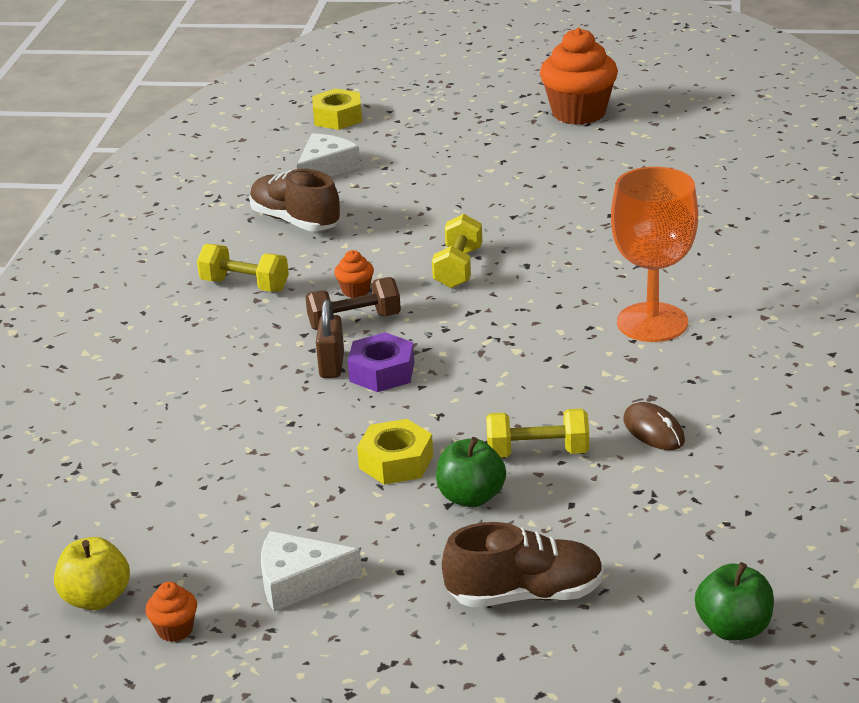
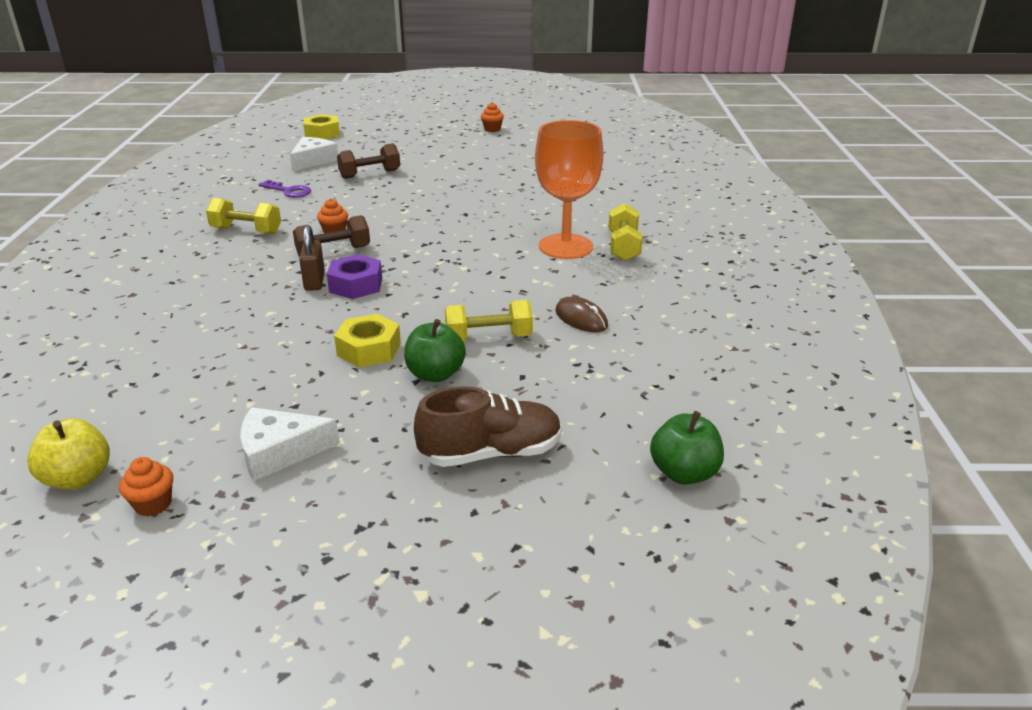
camera: 10 degrees left, 0 degrees up
brown shoe [249,169,340,231] -> purple key [258,180,311,198]
yellow dumbbell [432,214,482,288] -> yellow dumbbell moved to [609,203,643,261]
orange cupcake [540,28,618,125] -> orange cupcake [481,102,504,132], size x0.43
none -> brown dumbbell [337,143,400,179]

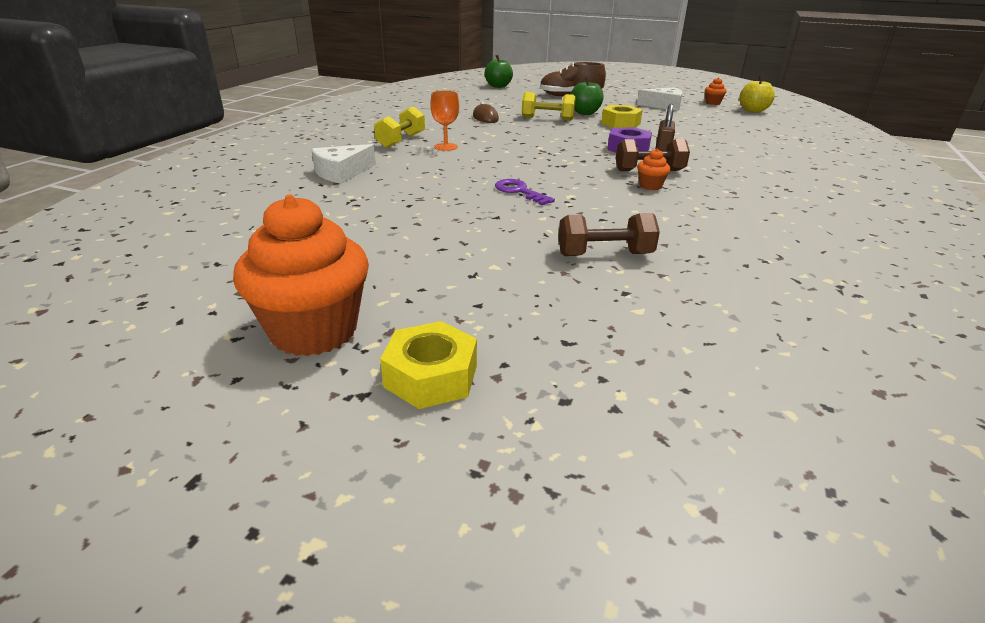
camera: 160 degrees left, 0 degrees up
yellow dumbbell [206,198,281,234] -> none
purple key [258,180,311,198] -> purple key moved to [495,179,555,205]
white cheese [290,137,338,171] -> white cheese moved to [311,144,376,184]
yellow nut [303,114,340,139] -> yellow nut moved to [380,321,477,409]
orange cupcake [481,102,504,132] -> orange cupcake [233,195,369,356], size x2.30
orange goblet [535,120,603,259] -> orange goblet [430,91,459,151], size x0.50

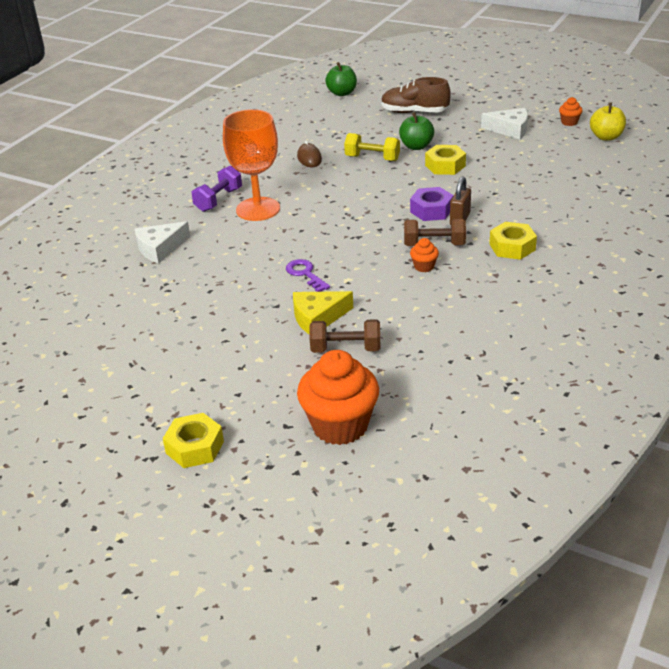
camera: 10 degrees right, 5 degrees up
orange cupcake [233,195,369,356] -> orange cupcake moved to [297,350,379,445]
yellow dumbbell [374,106,425,148] -> purple dumbbell [192,166,242,212]
orange goblet [430,91,459,151] -> orange goblet [223,109,280,221], size x2.01
none -> yellow cheese [293,291,353,335]
none -> yellow nut [489,222,537,260]

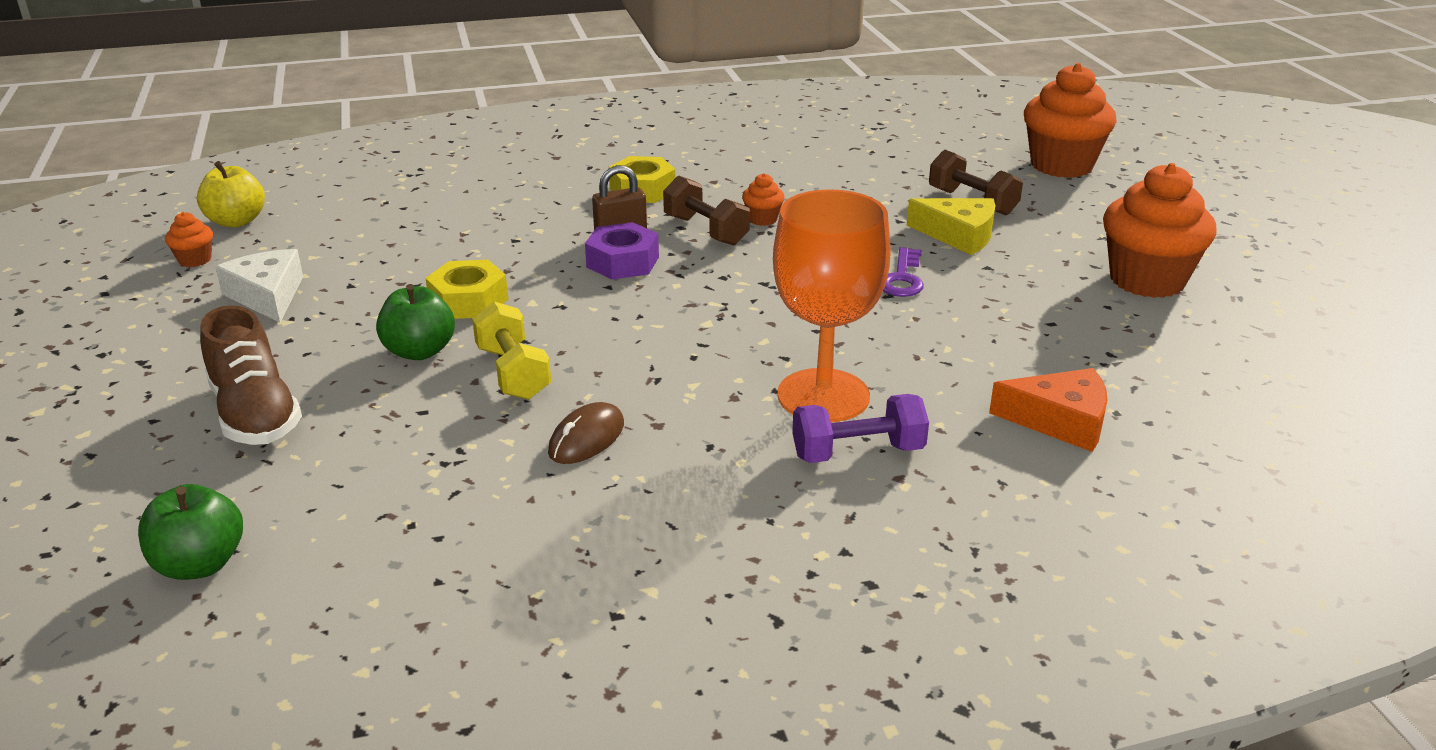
camera: 135 degrees left, 5 degrees down
white cheese [135,221,190,264] -> orange cheese [989,368,1108,452]
yellow nut [163,413,224,468] -> none
none -> orange cupcake [1103,163,1217,298]

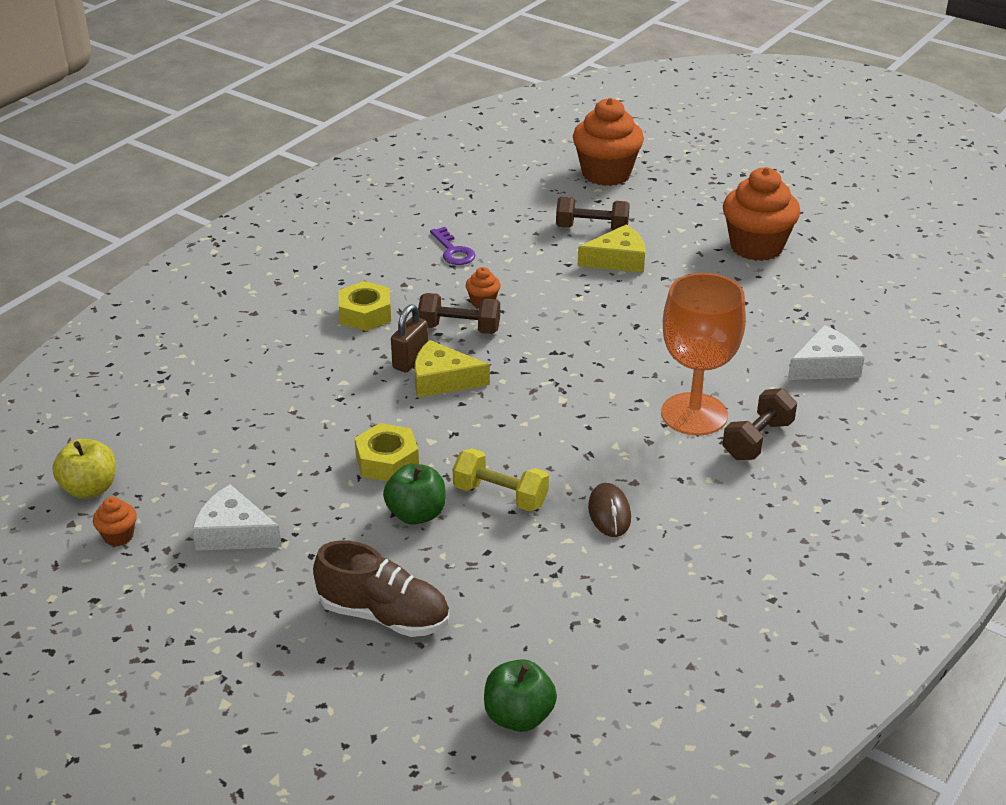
camera: 40 degrees left, 5 degrees up
purple nut [585,222,659,280] -> yellow cheese [415,340,490,398]
purple dumbbell [792,394,929,463] -> brown dumbbell [722,388,797,460]
purple key [883,247,924,297] -> purple key moved to [430,227,476,265]
orange cheese [989,368,1108,452] -> white cheese [788,325,865,380]

